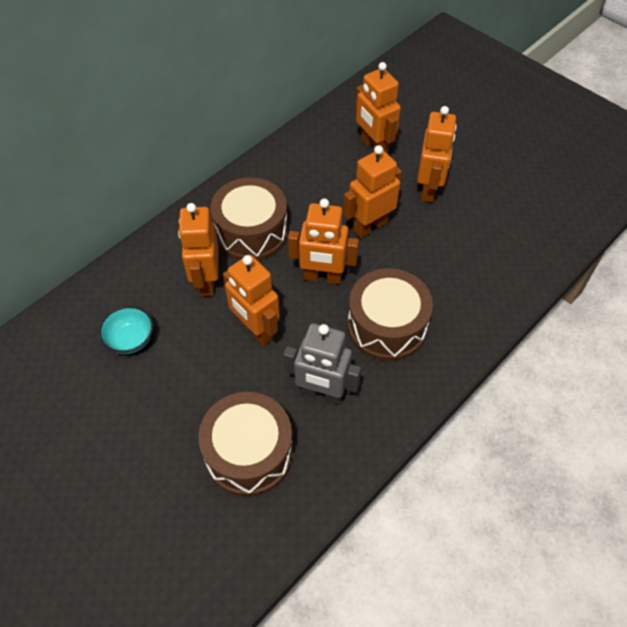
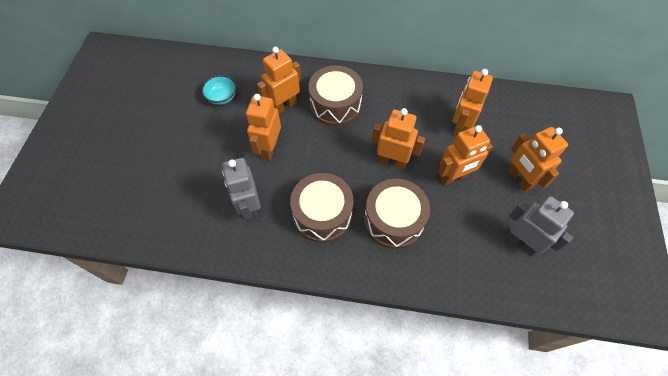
camera: 55 degrees right, 5 degrees up
brown drum [198,392,293,496] -> brown drum moved to [364,179,430,249]
orange robot [288,199,359,285] -> orange robot moved to [508,127,568,192]
none -> grey robot [506,196,574,256]

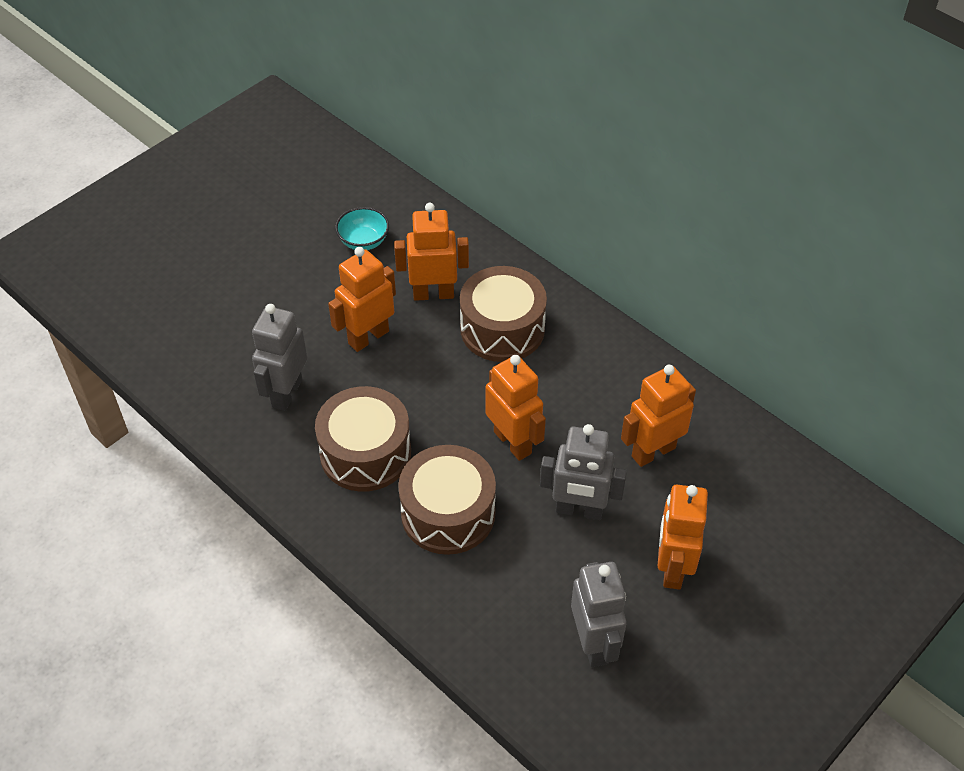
camera: 35 degrees right, 10 degrees down
orange robot [438,125,493,186] -> grey robot [540,424,627,520]

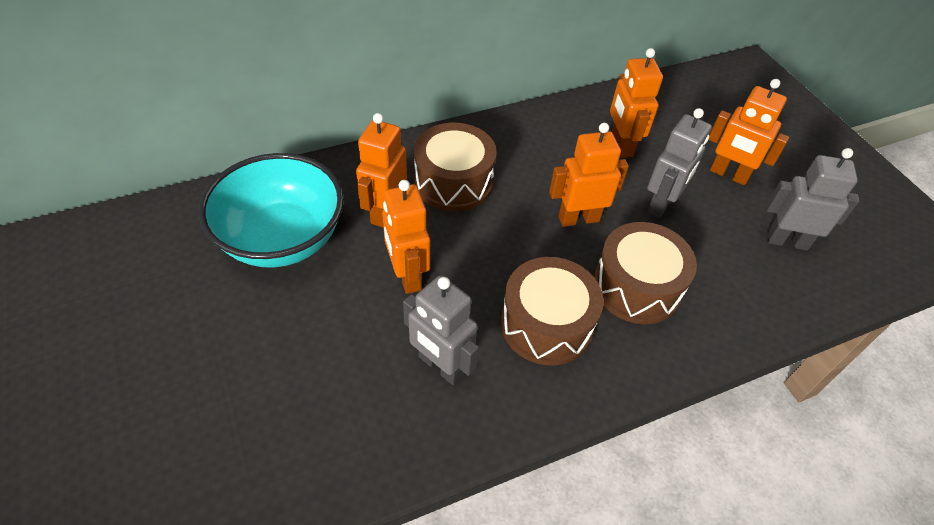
camera: 70 degrees left, 0 degrees up
turquoise bowl [335,207,389,250] -> turquoise bowl [199,153,344,267], size x2.32

